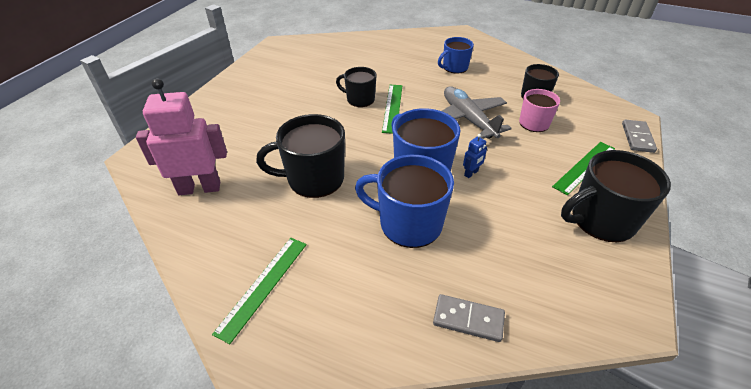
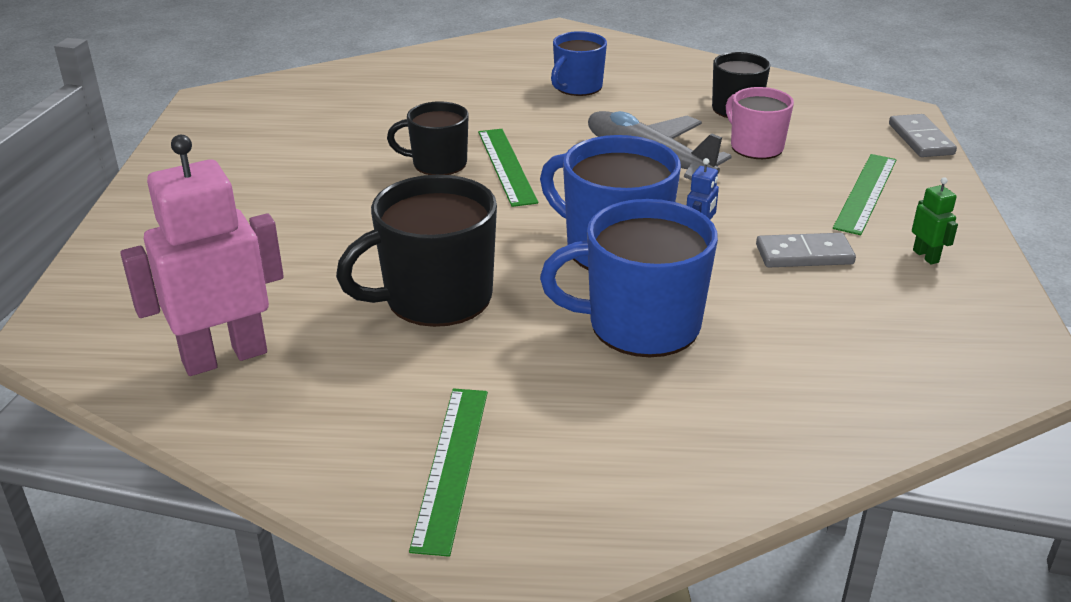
camera: 20 degrees left, 10 degrees down
grey domino [433,294,505,342] -> grey domino moved to [756,233,856,268]
black mug [561,150,671,242] -> green robot [912,177,958,265]

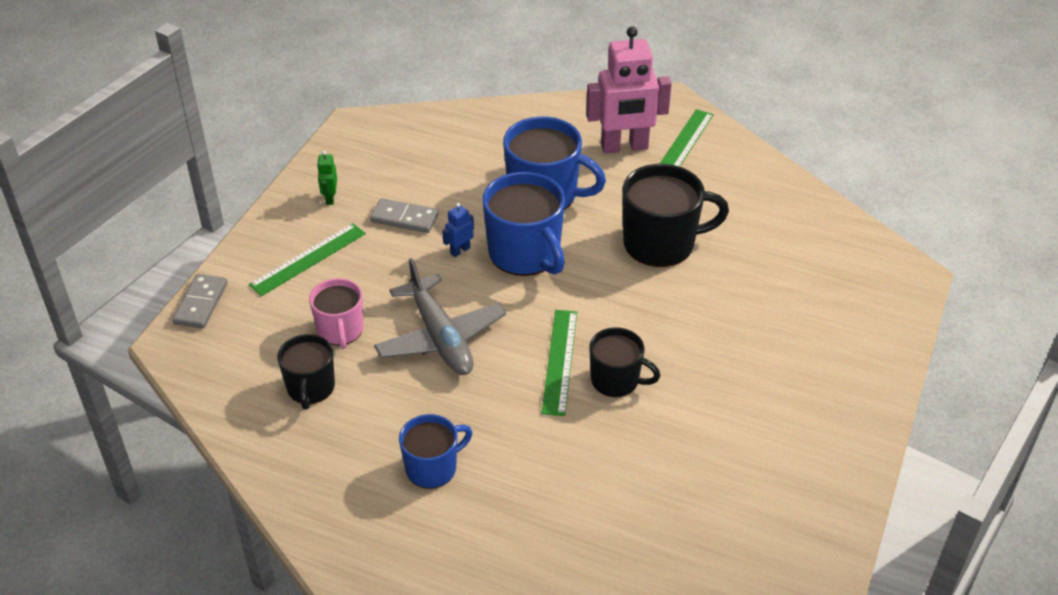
camera: 160 degrees left, 10 degrees up
pink robot [120,135,284,376] -> pink robot moved to [586,26,672,154]

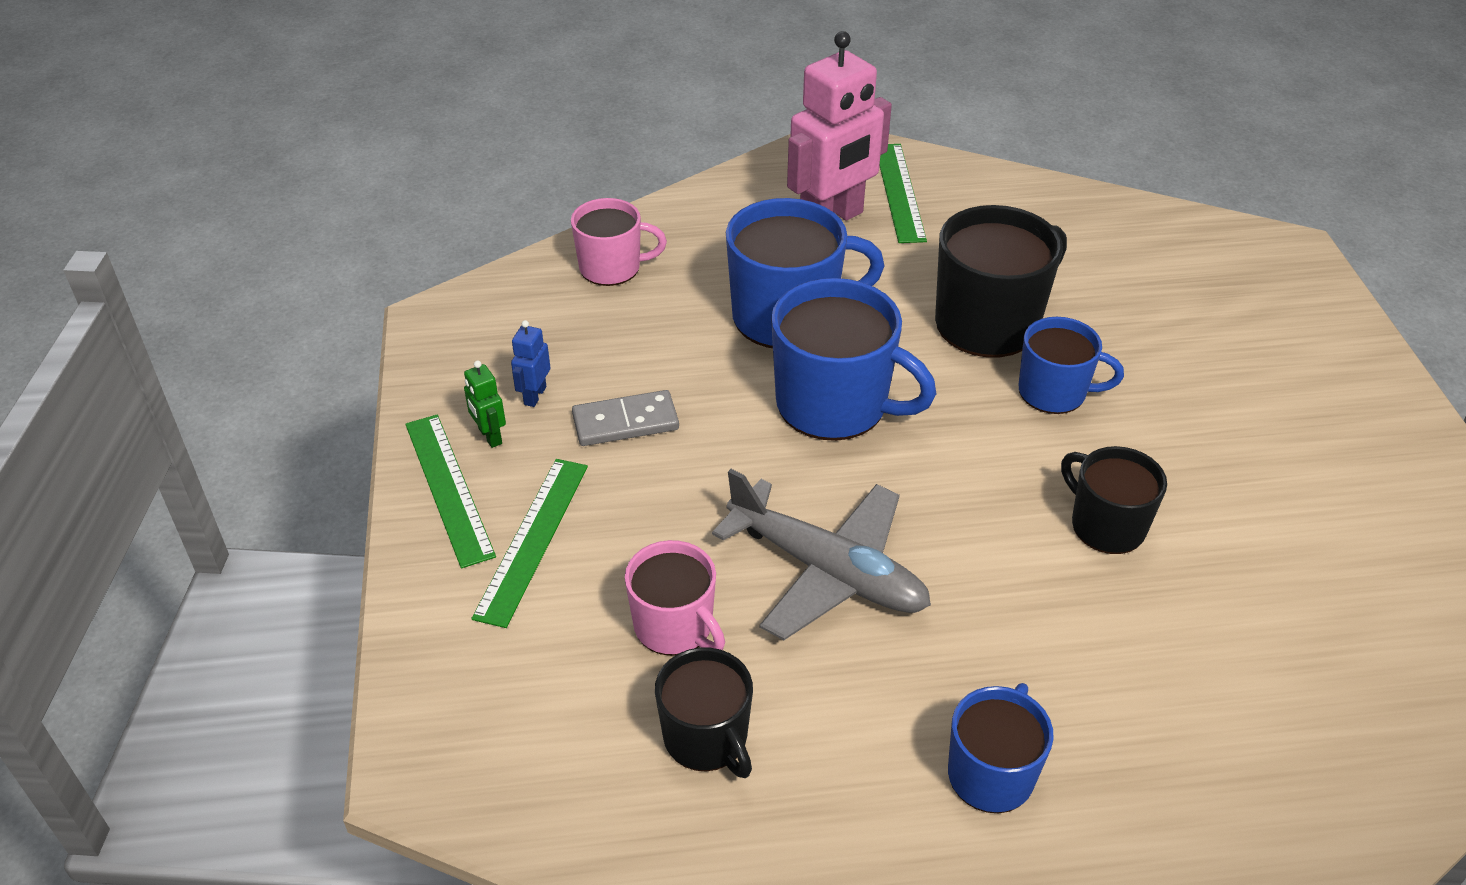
camera: 30 degrees left, 0 degrees up
grey domino [172,274,227,329] -> none
blue robot [442,203,474,257] -> blue robot moved to [511,320,551,407]
green ruler [541,310,577,416] -> green ruler moved to [405,415,496,568]
black mug [589,327,660,397] -> black mug turned 120 degrees counterclockwise [1061,446,1167,554]
none -> pink mug [571,198,667,286]
none -> blue mug [1019,317,1124,414]

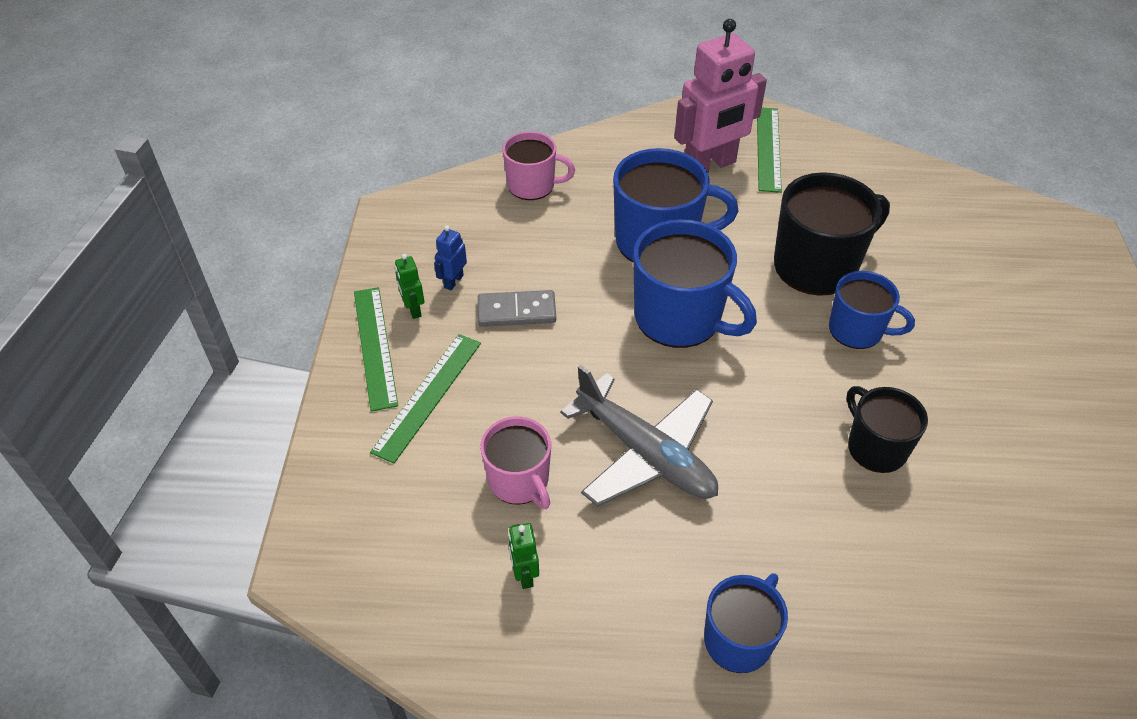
camera: 10 degrees right, 5 degrees up
black mug [655,648,753,778] -> green robot [508,523,539,589]

